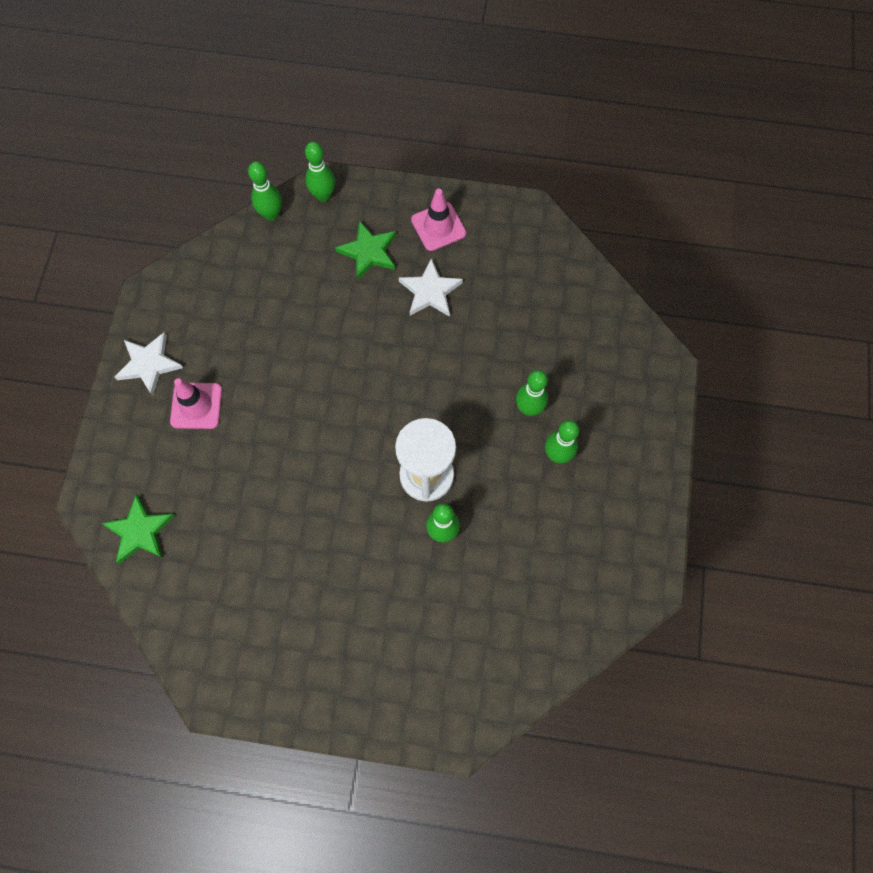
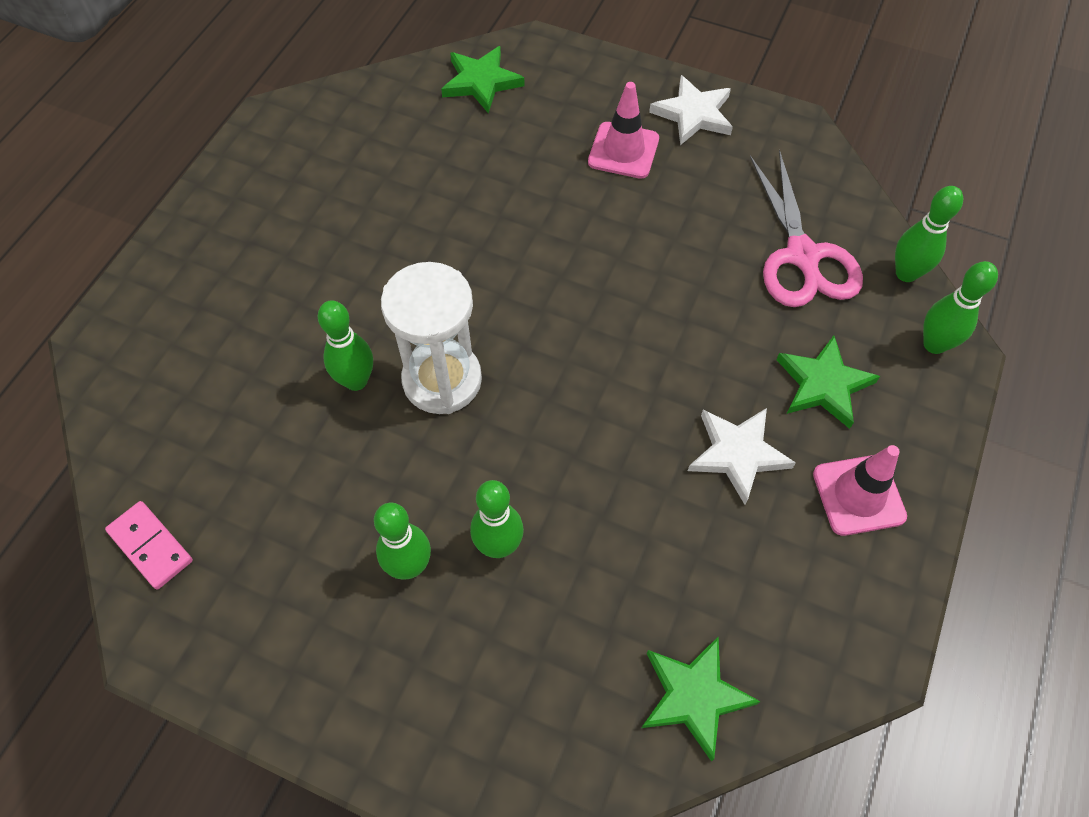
camera: 105 degrees right, 10 degrees down
none -> pink domino [105,501,193,590]
none -> green star [642,637,760,762]
none -> pink scissors [750,149,863,307]

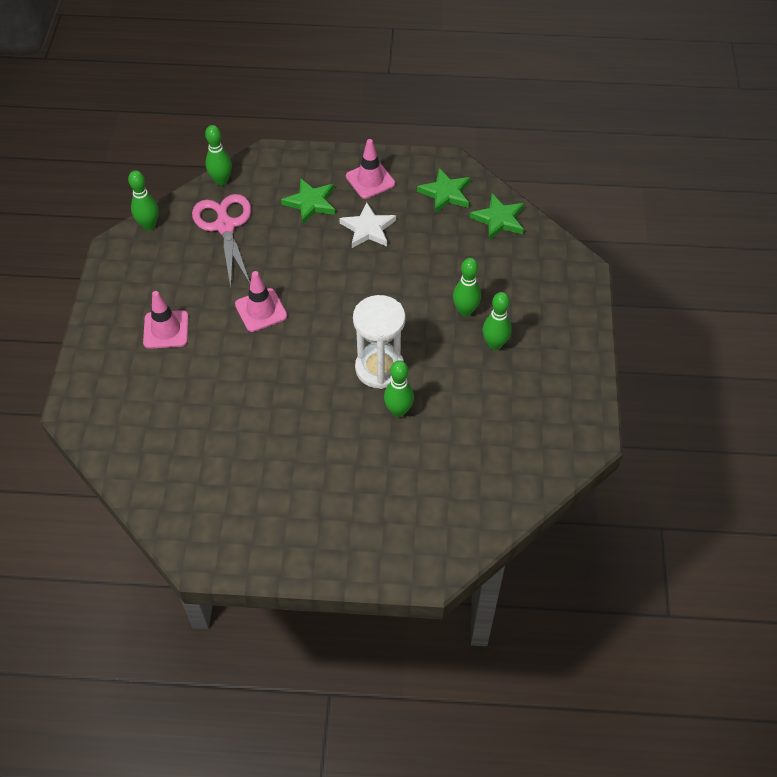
camera: 110 degrees left, 5 degrees down
pink domino [105,501,193,590] -> none
green star [441,46,525,113] -> green star moved to [417,168,471,213]
white star [649,75,733,145] -> none
pink scissors [750,149,863,307] -> pink scissors turned 75 degrees counterclockwise [192,194,251,287]
green bowling pin [923,261,998,354] -> green bowling pin moved to [128,170,159,230]
none -> pink traffic cone [235,271,287,332]

